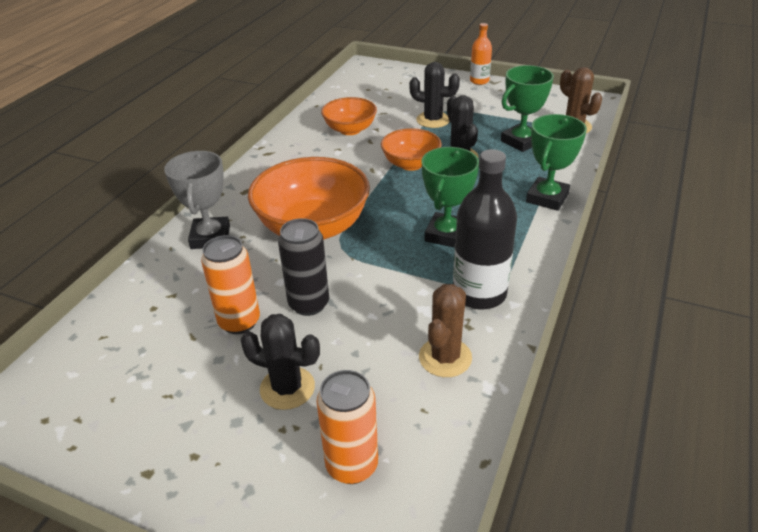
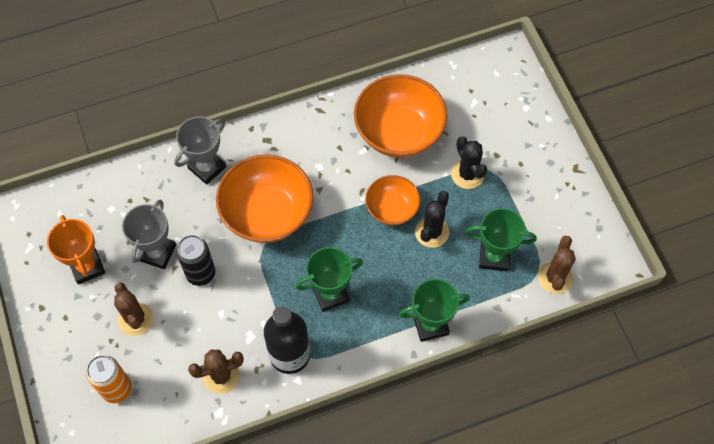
camera: 45 degrees right, 25 degrees up
orange can [201,235,260,334] -> grey trophy [122,199,176,269]
black cactus [241,314,320,410] -> brown cactus [114,283,153,336]
orange bowl [321,97,377,135] -> orange bowl [354,74,447,158], size x1.73
orange bottle [470,23,492,85] -> none
none -> orange trophy [47,215,105,285]

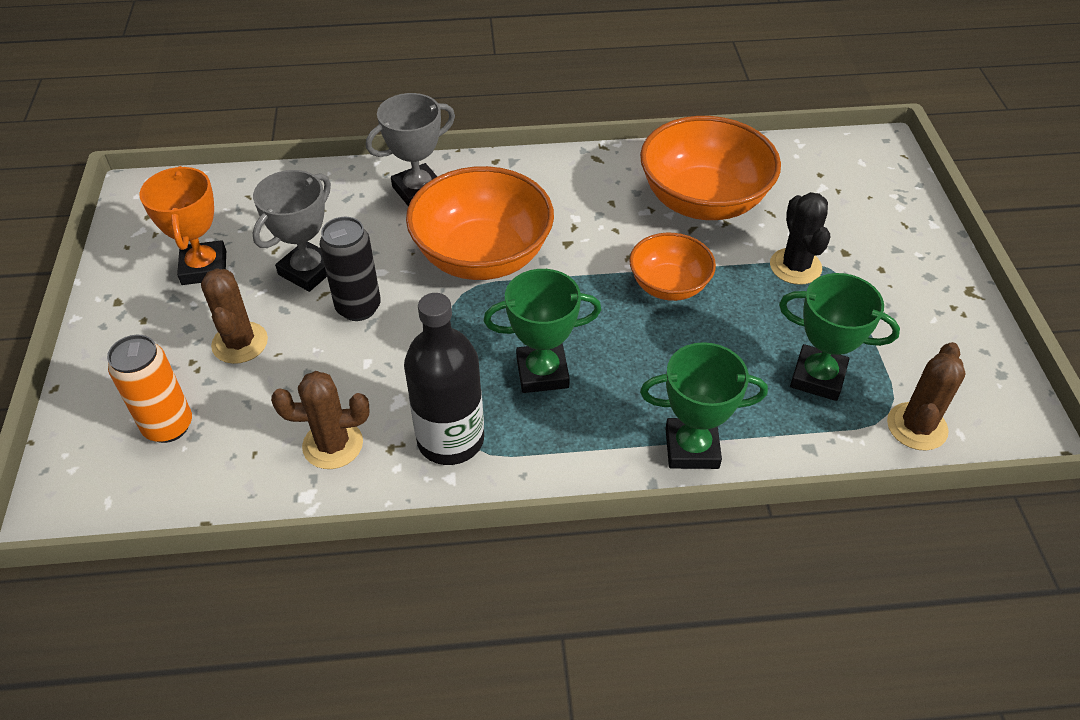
camera: 15 degrees right, 15 degrees down
black cactus [415,191,449,248] -> none

